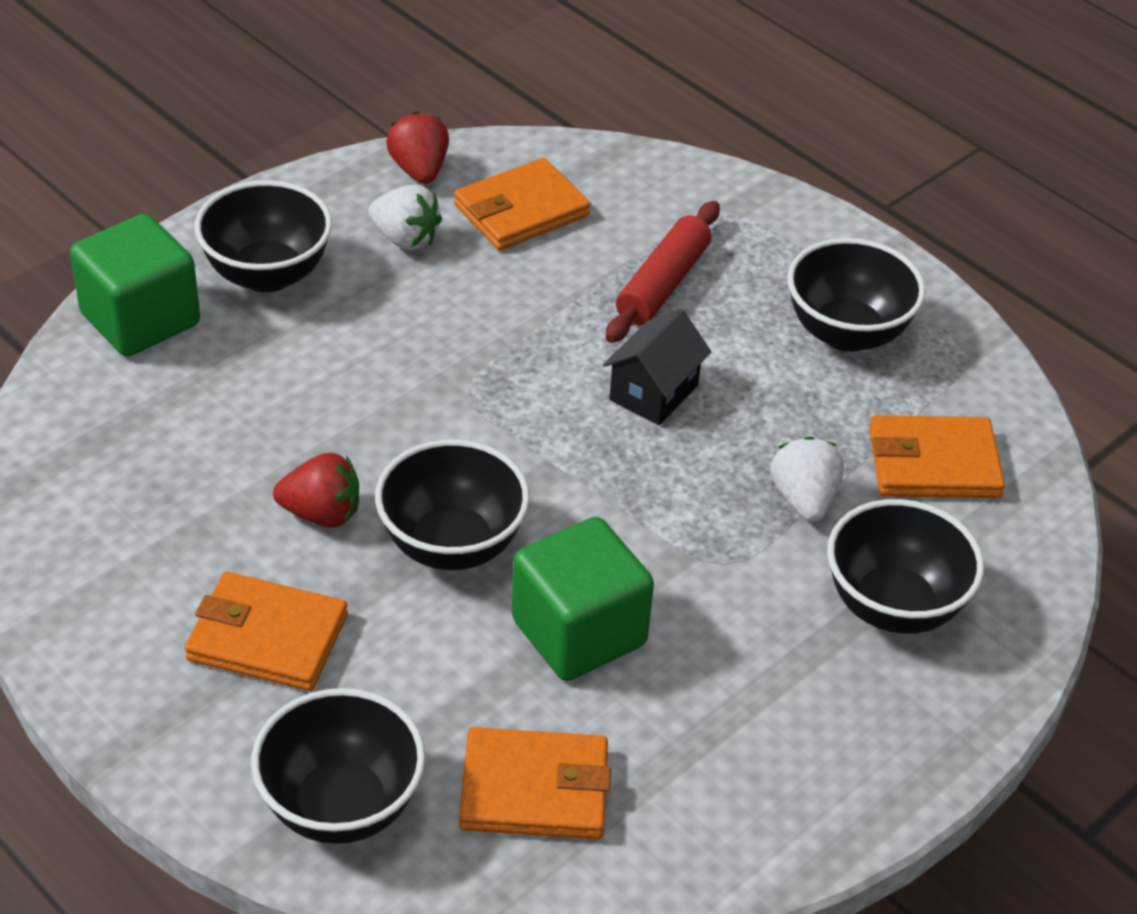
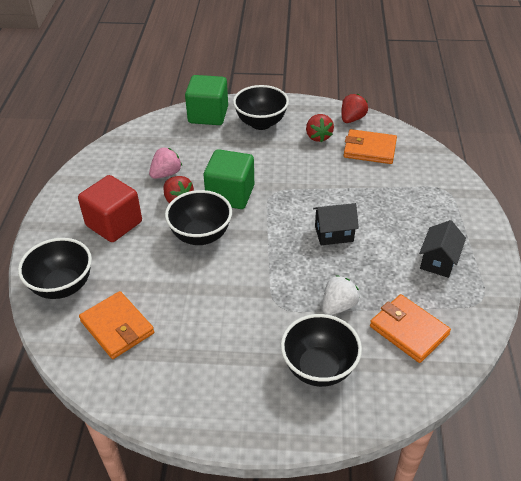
camera: 50 degrees right, 0 degrees up
orange wallet [184,572,348,691] -> red cube [78,175,142,242]
white strawberry [368,184,442,250] -> red strawberry [306,114,334,142]
green cube [512,517,654,681] -> green cube moved to [204,149,254,209]
red rolling pin [606,201,720,343] -> none
black bowl [787,238,926,352] -> black house [419,220,466,278]
none -> pink strawberry [149,147,182,179]

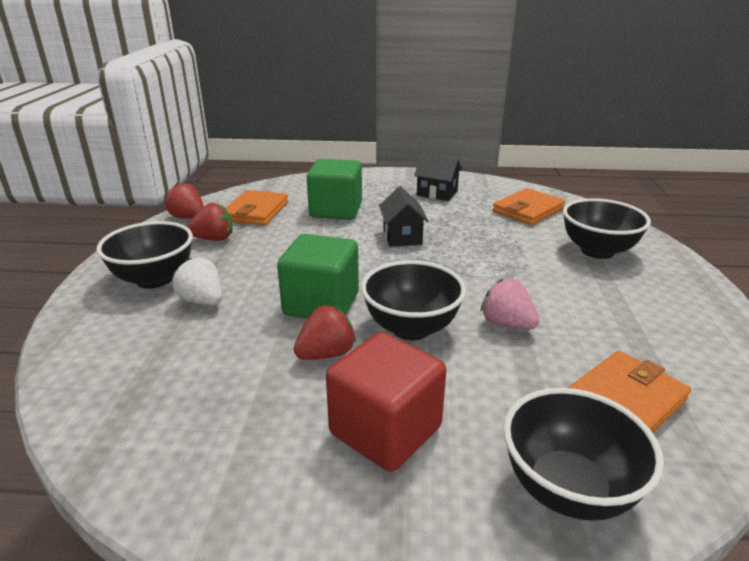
camera: 90 degrees left, 15 degrees down
pink strawberry [149,147,182,179] -> pink strawberry moved to [481,279,539,330]
green cube [185,75,228,125] -> green cube moved to [306,159,362,220]
white strawberry [322,275,360,315] -> white strawberry moved to [173,258,222,305]

